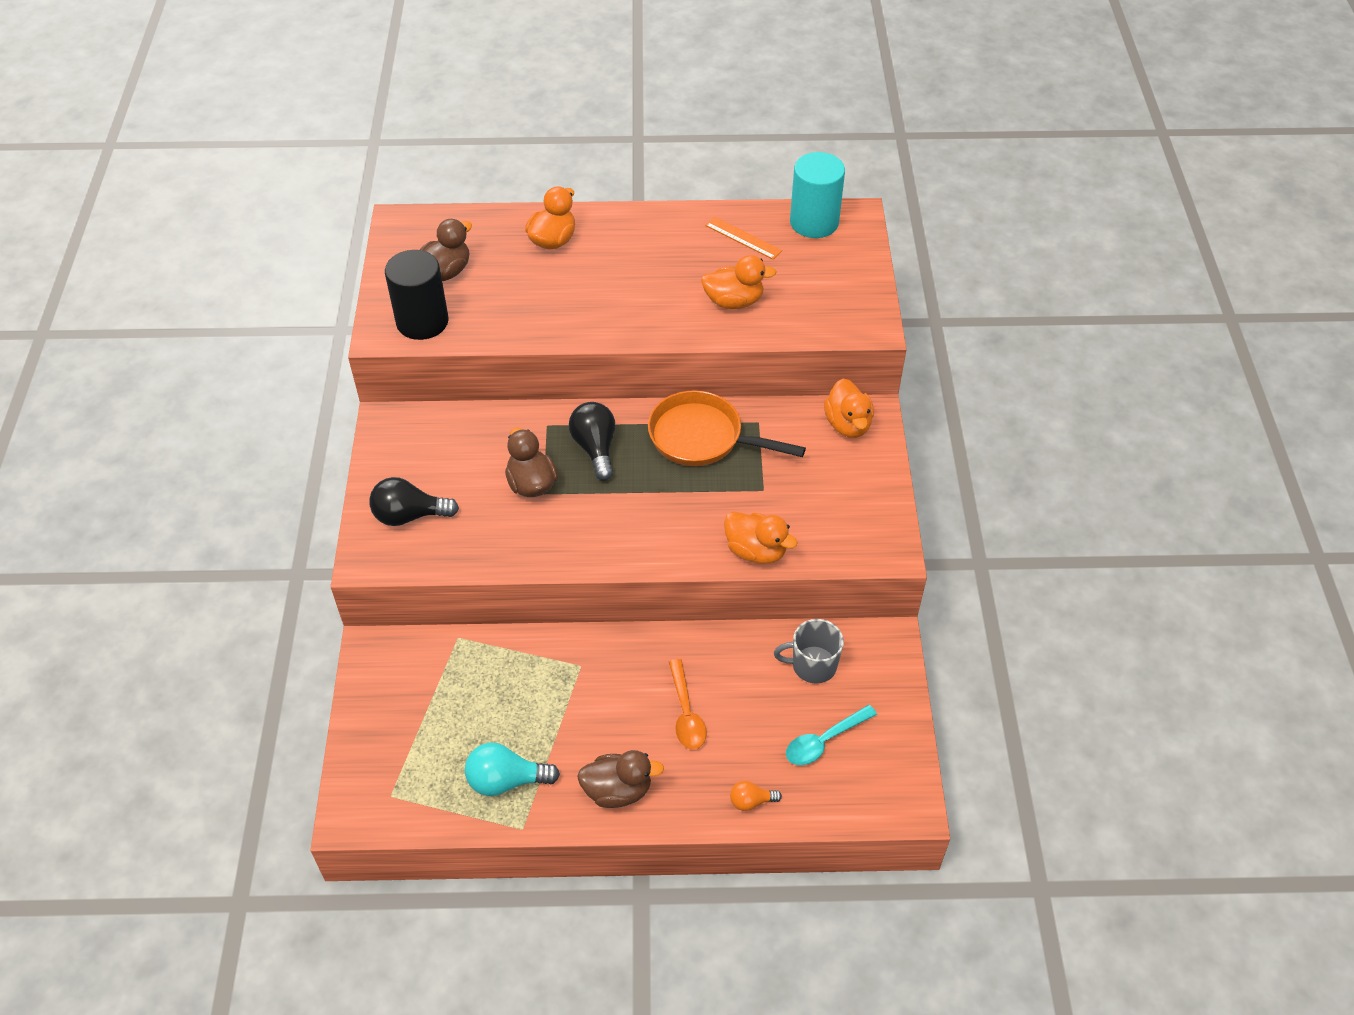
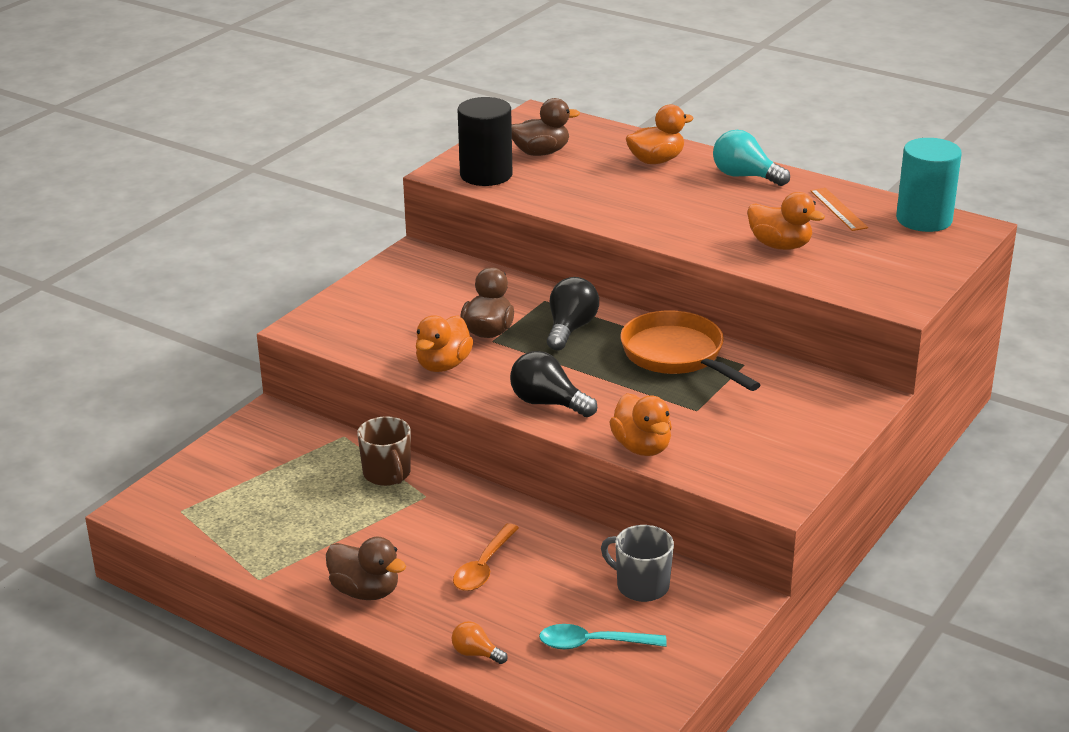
camera: 35 degrees right, 20 degrees down
black light bulb [369,477,459,526] -> black light bulb moved to [510,351,597,417]
turquoise light bulb [465,743,560,796] -> turquoise light bulb moved to [713,130,790,186]
orange duck [824,379,874,438] -> orange duck moved to [416,315,473,372]
none -> brown mug [357,416,411,486]

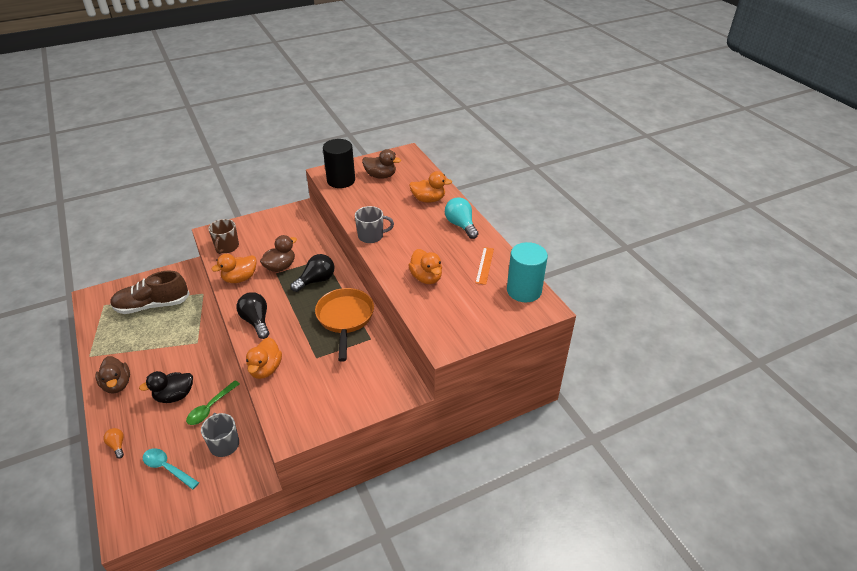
camera: 30 degrees right, 10 degrees up
brown mug [357,416,411,486] -> brown mug moved to [208,219,239,254]
orange spoon [453,523,519,591] -> black duck [139,371,193,403]
none -> brown shoe [110,271,190,314]
none -> green spoon [186,381,240,425]
none -> grey mug [355,206,394,243]

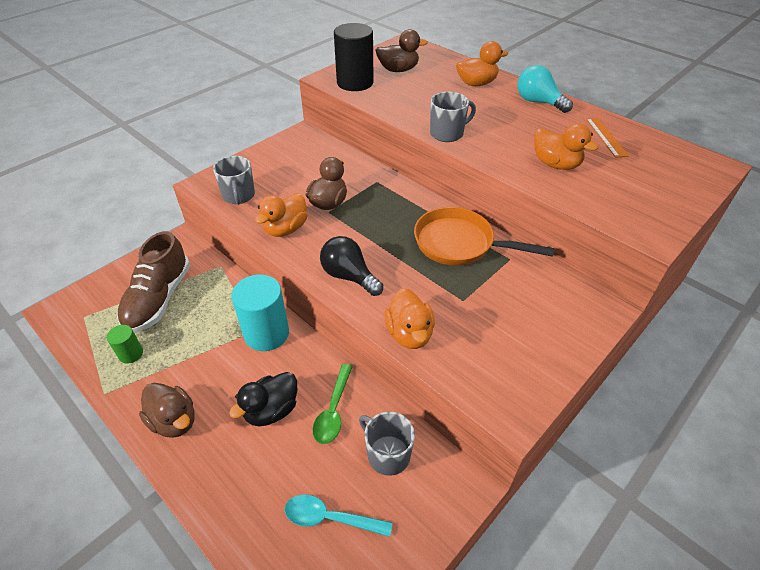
camera: 20 degrees left, 5 degrees up
orange light bulb [103,428,124,458] -> none
brown shoe [110,271,190,314] -> brown shoe turned 45 degrees counterclockwise [117,231,190,333]
brown mug [208,219,239,254] -> grey mug [213,156,255,205]
black light bulb [291,254,334,292] -> none
orange pan [315,288,374,362] -> orange pan turned 45 degrees counterclockwise [414,207,555,266]
turquoise cylinder [507,242,548,302] -> turquoise cylinder moved to [231,275,289,351]
none -> green cylinder [107,325,143,364]

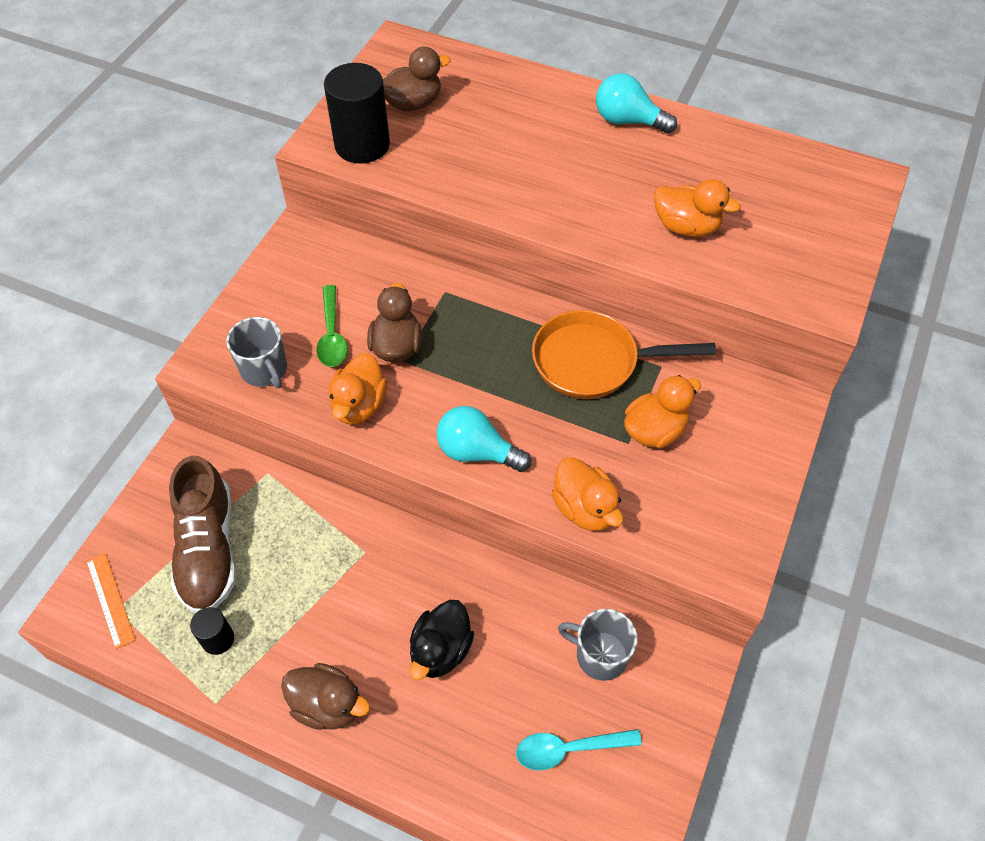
camera: 20 degrees left, 10 degrees up
green cylinder [107,325,143,364] -> black cylinder [190,607,234,655]
turquoise cylinder [231,275,289,351] -> none
green spoon [313,364,353,444] -> green spoon moved to [316,285,348,367]
black light bulb [320,236,383,296] -> turquoise light bulb [437,406,531,472]
grey mug [430,92,476,142] -> none
orange duck [456,41,508,86] -> orange duck moved to [624,375,701,449]
orange ruler [586,118,629,158] -> orange ruler moved to [86,553,136,649]

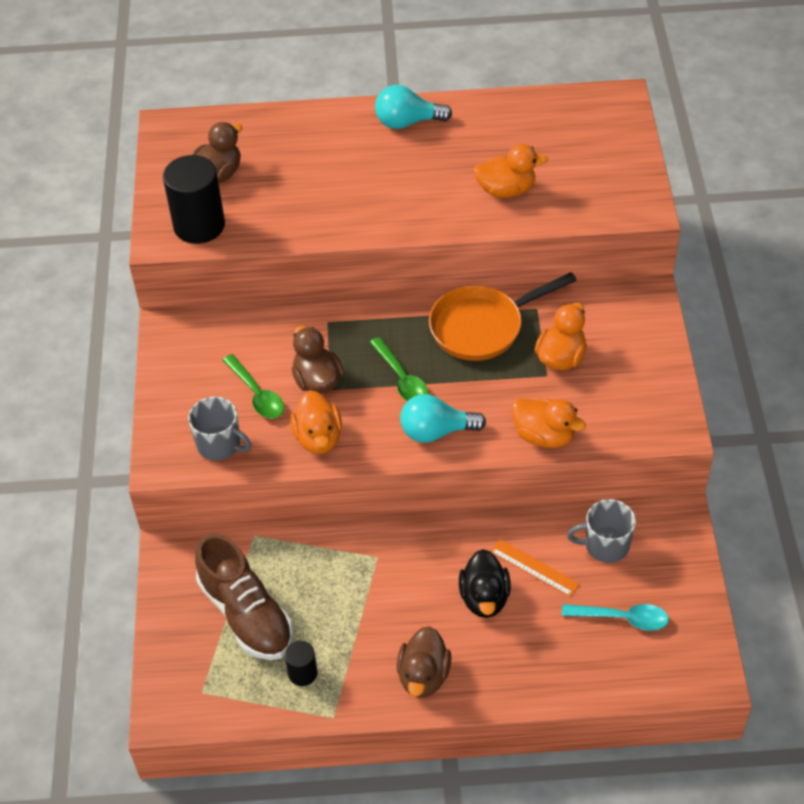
camera: 25 degrees left, 5 degrees down
orange ruler [86,553,136,649] -> orange ruler moved to [491,540,579,597]
brown duck [281,663,370,730] -> brown duck turned 105 degrees clockwise [397,626,451,698]
turquoise spoon [516,729,642,770] -> turquoise spoon turned 135 degrees counterclockwise [562,604,669,631]
none -> green spoon [370,337,429,401]

